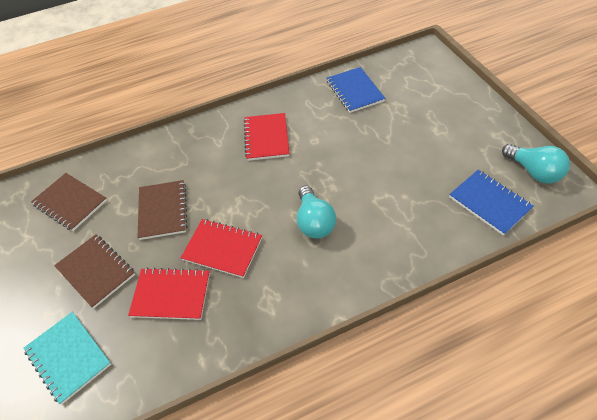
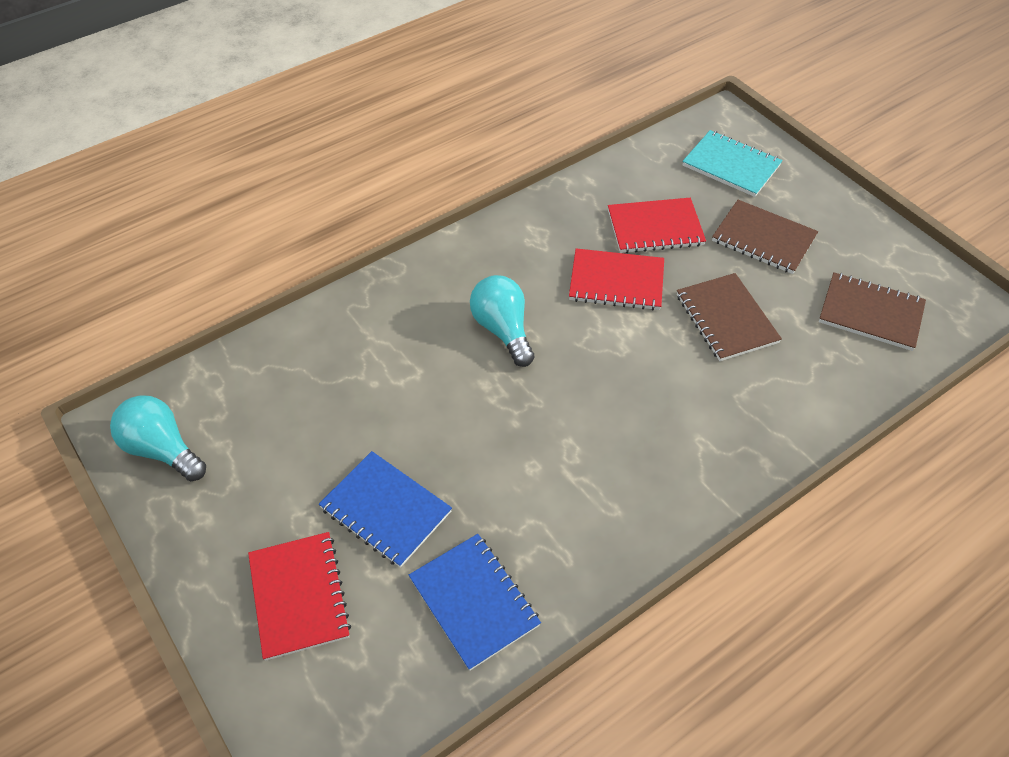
camera: 165 degrees right, 0 degrees up
red notebook [244,113,290,161] -> red notebook moved to [248,532,351,661]
blue notebook [449,170,533,236] -> blue notebook moved to [319,451,452,568]

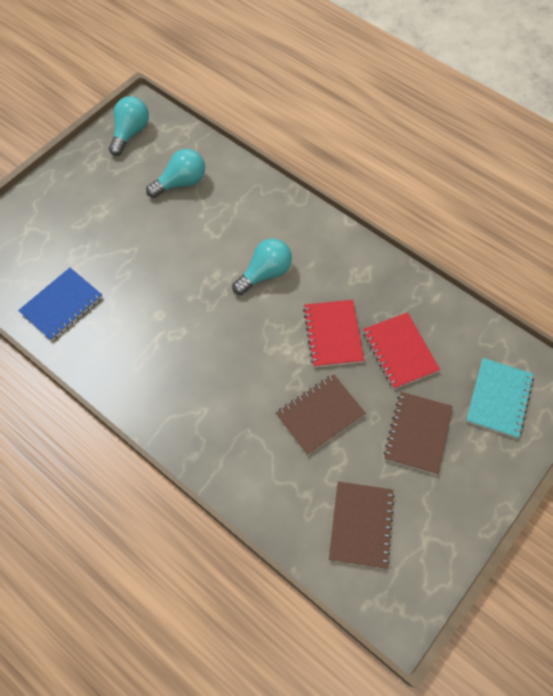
camera: 75 degrees right, 10 degrees up
red notebook [248,532,351,661] -> none
blue notebook [319,451,452,568] -> none
none -> turquoise light bulb [146,149,205,198]

